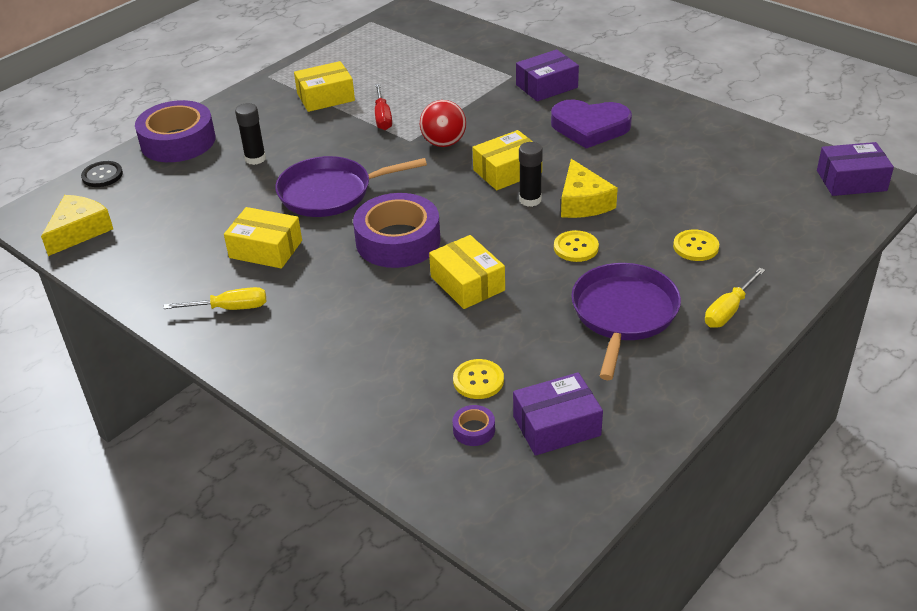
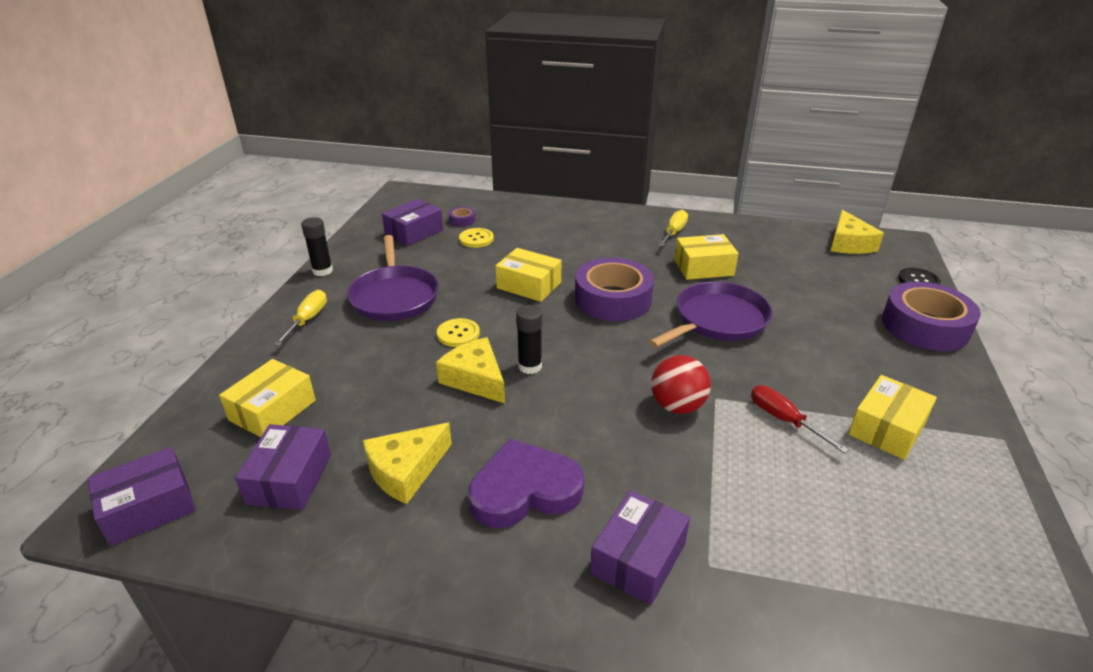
camera: 150 degrees right, 5 degrees down
yellow screwdriver [163,287,266,310] -> yellow screwdriver turned 150 degrees clockwise [658,210,688,247]
black glue stick [235,103,266,165] -> black glue stick moved to [301,217,333,276]
yellow box [472,130,542,190] -> yellow box moved to [219,359,316,437]
yellow button [673,229,719,261] -> none
none -> purple box [235,424,331,510]
none -> yellow cheese [363,423,452,504]

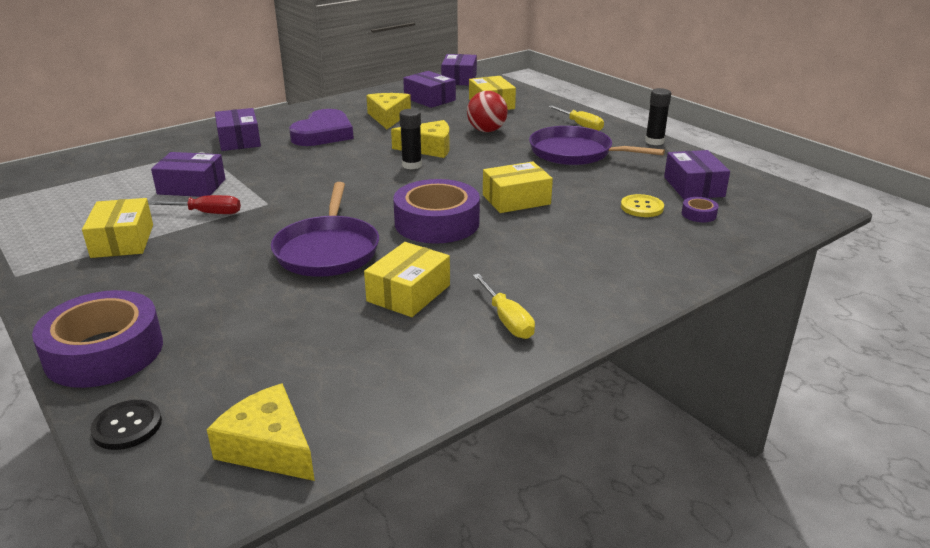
camera: 130 degrees right, 5 degrees down
yellow button [437,318,480,347] -> none
red ball [651,355,711,414] -> red ball moved to [467,91,508,132]
none -> purple box [151,152,225,197]

